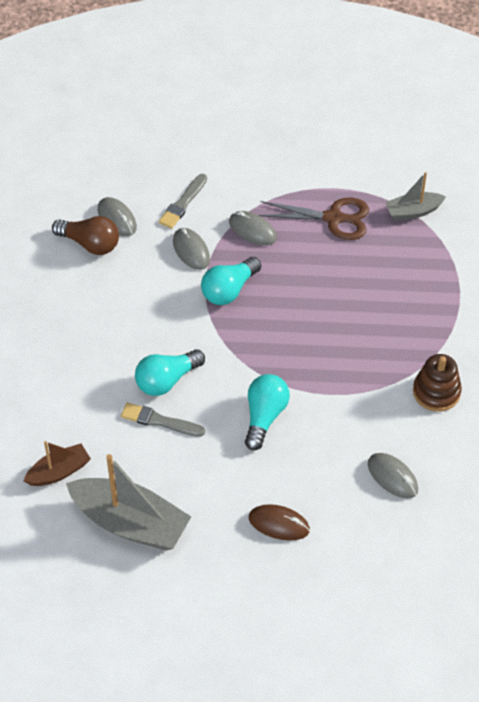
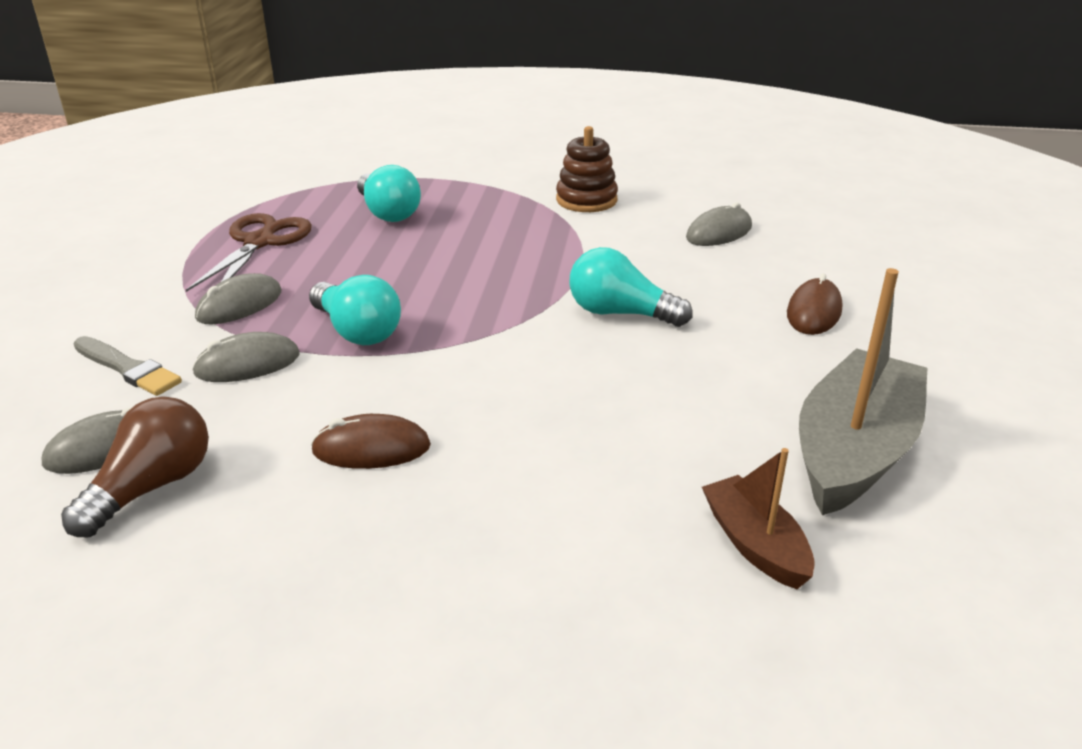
camera: 85 degrees left, 20 degrees down
grey brush [121,403,205,437] -> none
turquoise light bulb [135,349,205,396] -> turquoise light bulb moved to [357,165,421,222]
grey boat [385,172,446,220] -> none
none -> brown mouse [311,414,431,469]

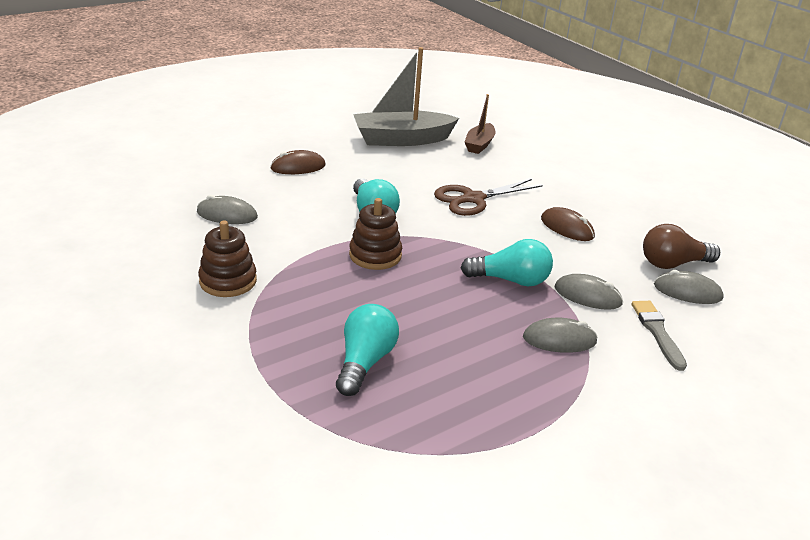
camera: 135 degrees left, 0 degrees up
brown scissors [186,213,312,292] -> brown scissors moved to [434,179,543,216]
turquoise light bulb [309,275,401,345] -> turquoise light bulb turned 90 degrees clockwise [461,239,553,287]
none -> brown stacking toy [349,198,402,270]

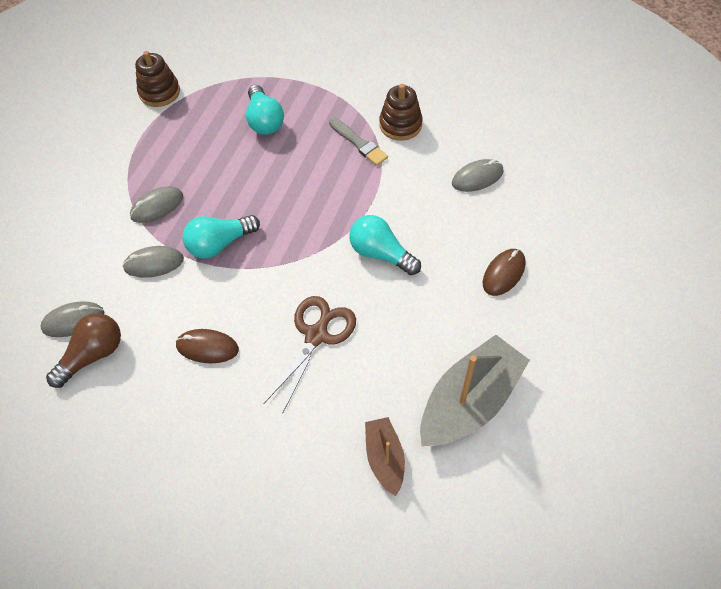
camera: 150 degrees right, 25 degrees up
brown stacking toy [349,198,402,270] -> brown stacking toy moved to [135,51,180,107]
grey brush [632,301,687,371] -> grey brush moved to [329,118,388,166]

